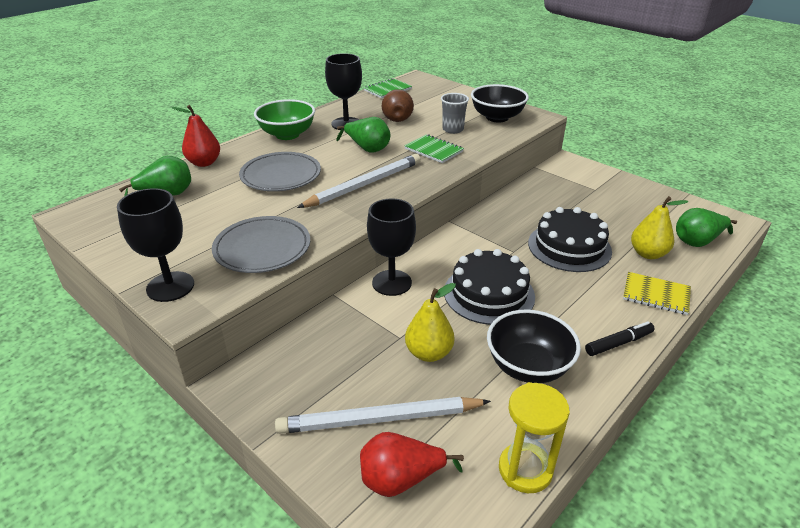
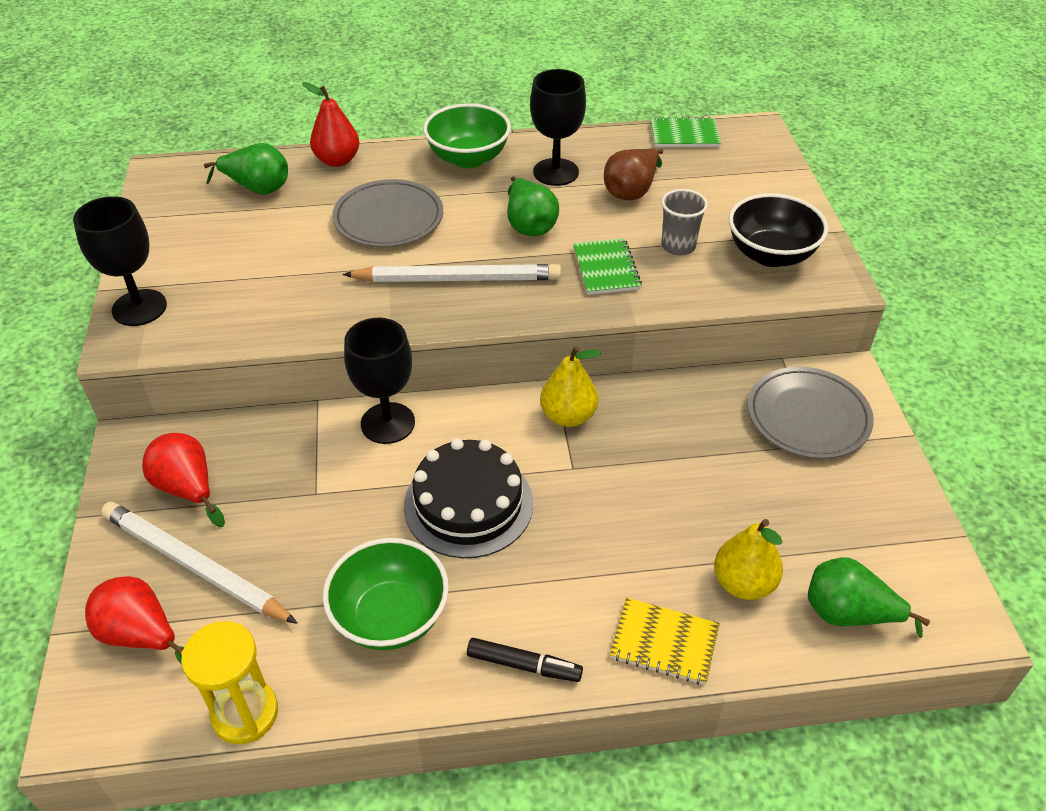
camera: 40 degrees right, 10 degrees up
grey plate [212,216,310,273] -> grey plate moved to [748,367,874,459]
yellow pear [405,283,456,362] -> yellow pear moved to [540,346,601,427]
black bowl [487,310,581,383] -> green bowl [323,538,449,650]
black cake [528,207,612,272] -> none
yellow notebook [623,272,691,315] -> yellow notebook turned 45 degrees counterclockwise [610,598,720,685]
none -> red pear [142,433,225,527]

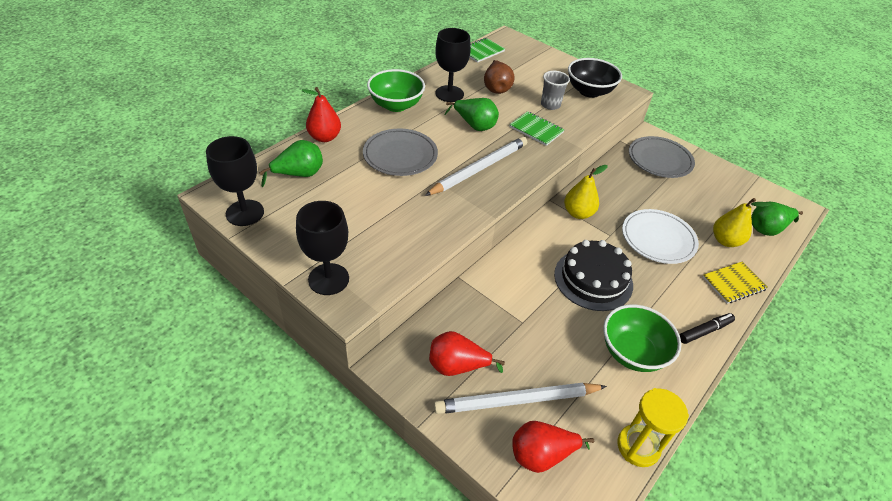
camera: 45 degrees left, 0 degrees up
black goblet [344,318,415,444] -> black goblet moved to [206,136,264,226]
none -> white plate [622,209,699,264]

